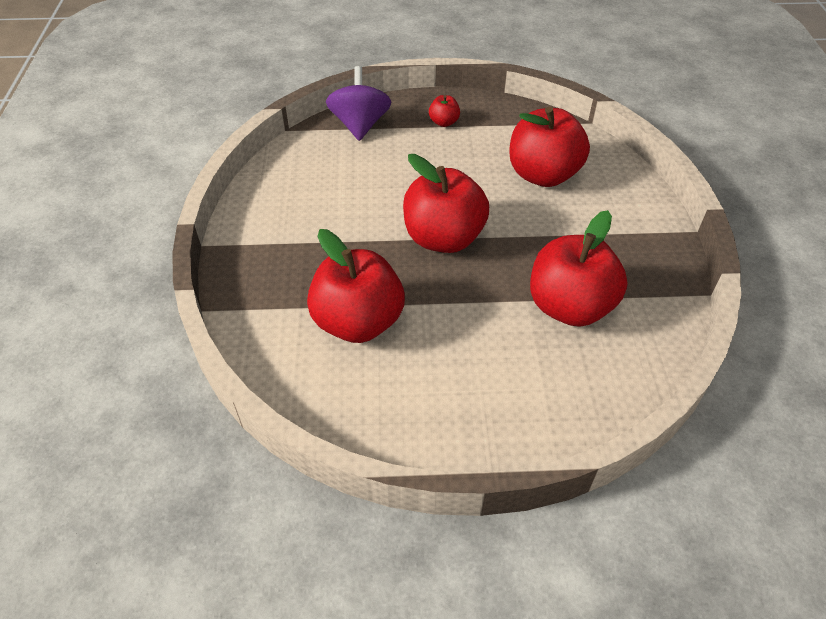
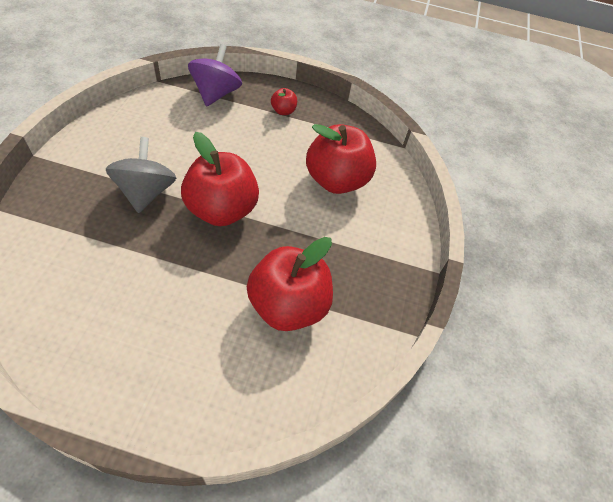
camera: 10 degrees right, 5 degrees up
red apple [307,229,405,343] -> none
none -> grey spinning top [106,137,176,213]

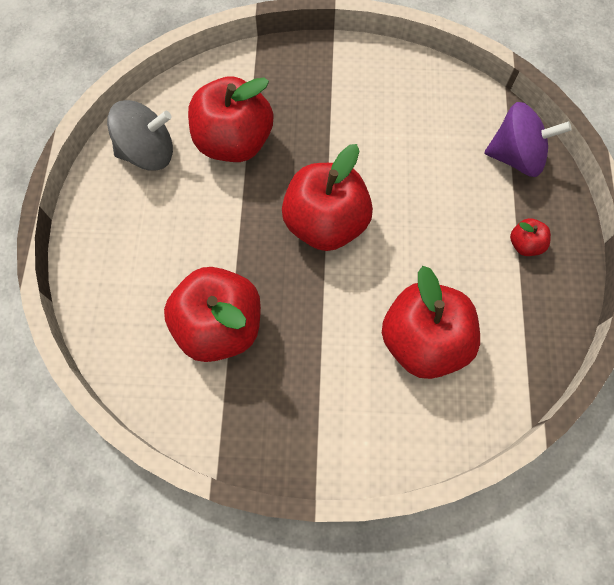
camera: 85 degrees right, 15 degrees up
grey spinning top [106,137,176,213] -> grey spinning top moved to [107,100,173,171]
none -> red apple [188,76,273,162]

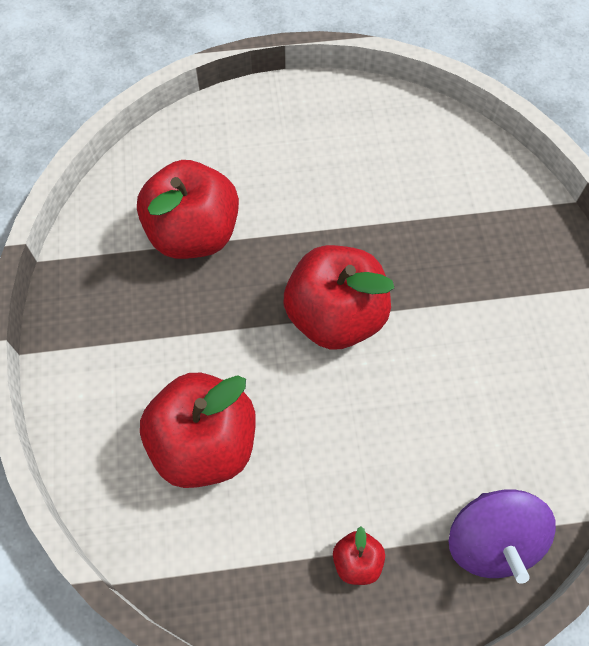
camera: 80 degrees right, 5 degrees down
grey spinning top [107,100,173,171] -> none
red apple [188,76,273,162] -> none

